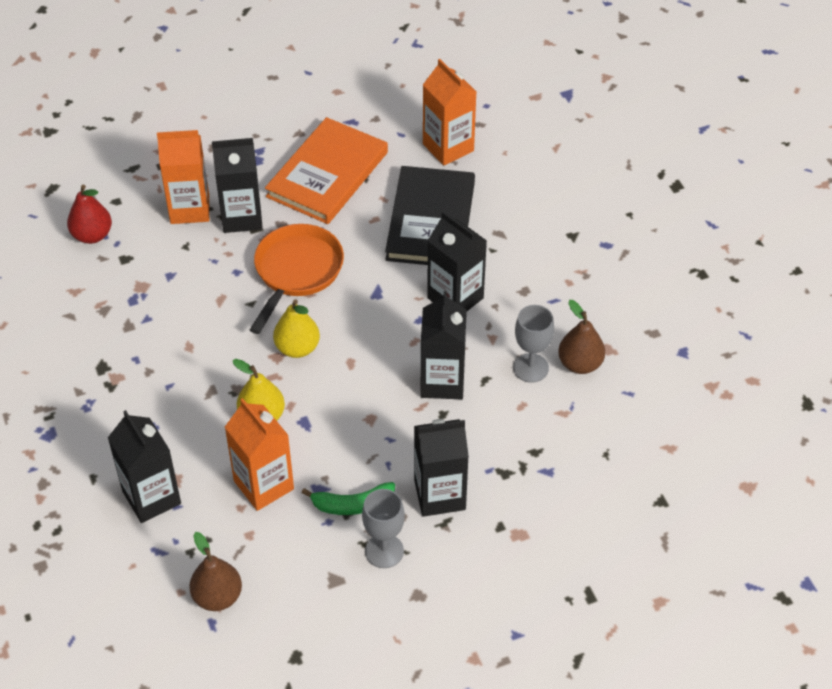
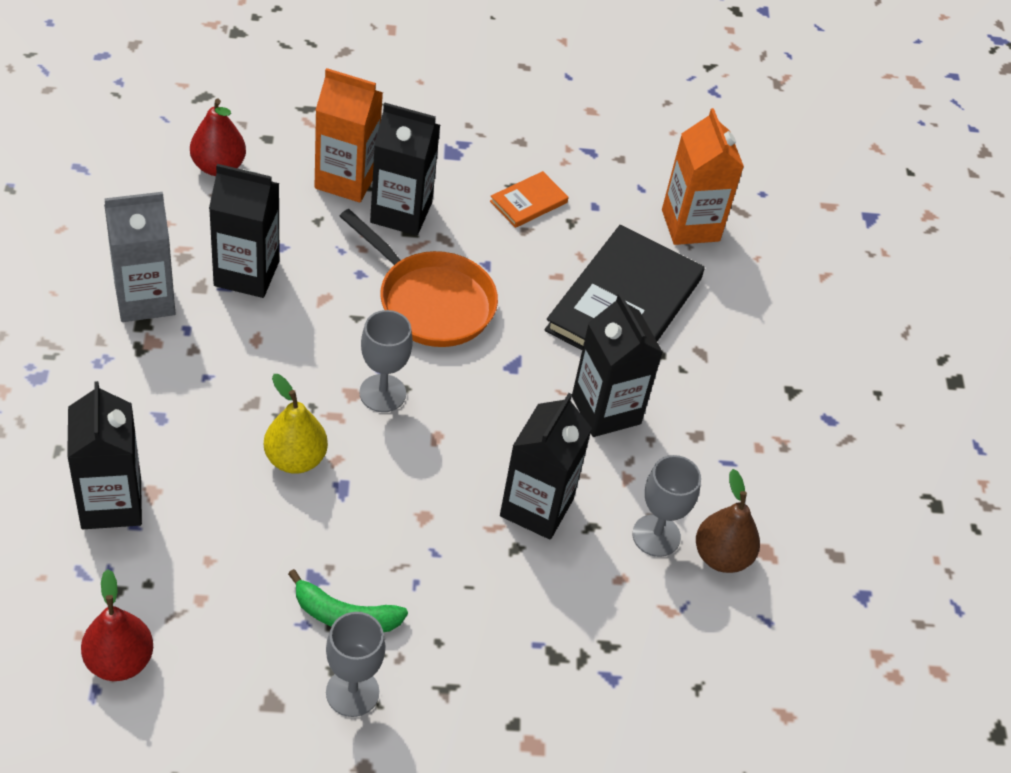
camera: 15 degrees right, 0 degrees up
brown pear [189,532,242,611] -> red pear [81,569,153,681]
orange carton [225,398,294,511] -> none
orange pan [250,224,344,334] -> orange pan turned 90 degrees clockwise [339,209,498,347]
orange book [265,117,388,224] -> orange book [490,171,568,228], size x0.45
yellow pear [273,299,320,358] -> grey goblet [359,310,413,412]
black carton [414,419,469,517] -> black carton moved to [209,164,279,298]
none -> grey carton [104,192,176,322]

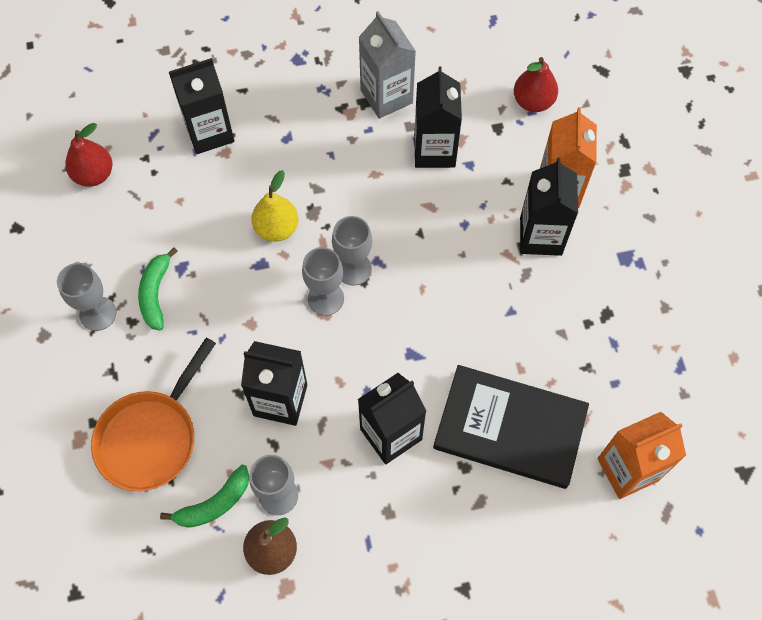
camera: 85 degrees right, 15 degrees up
orange pan [339,209,498,347] -> orange pan moved to [91,337,216,491]
orange book [490,171,568,228] -> none
none -> green banana [160,465,249,528]
none -> grey goblet [302,247,344,316]

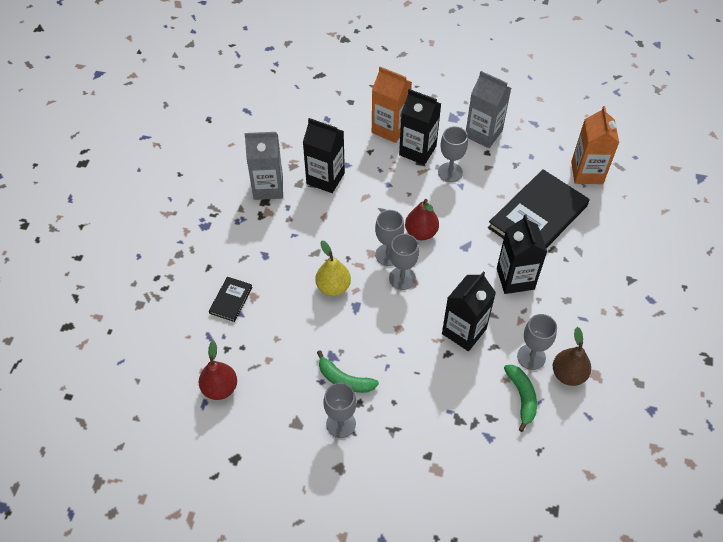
camera: 65 degrees left, 10 degrees down
orange pan [91,337,216,491] -> none
black carton [169,58,234,154] -> black book [209,277,253,322]
red pear [514,57,558,112] -> red pear moved to [405,199,439,240]
none -> grey goblet [438,126,468,182]
none -> grey carton [466,71,511,148]

